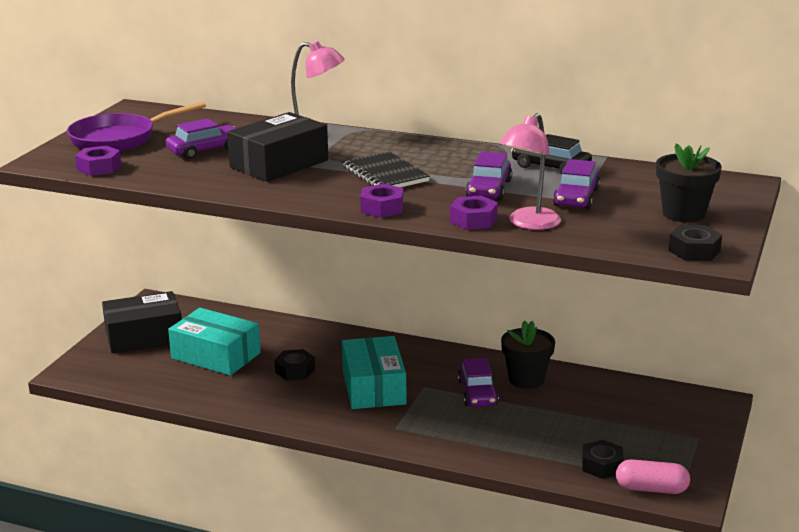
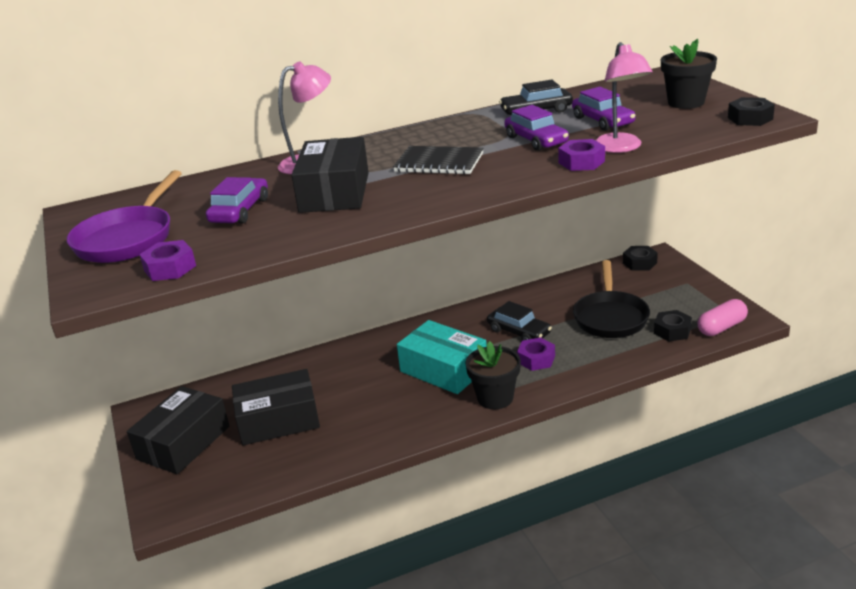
camera: 40 degrees left, 5 degrees up
turquoise box [168,308,261,376] -> black box [232,369,320,445]
black nut [274,349,315,381] -> black nut moved to [623,246,658,271]
purple nut [360,184,403,218] -> purple nut moved to [517,337,555,371]
purple car [458,358,499,407] -> black car [487,301,552,341]
black flower pot [501,320,555,389] -> black flower pot moved to [465,341,521,409]
none -> black pan [573,260,650,338]

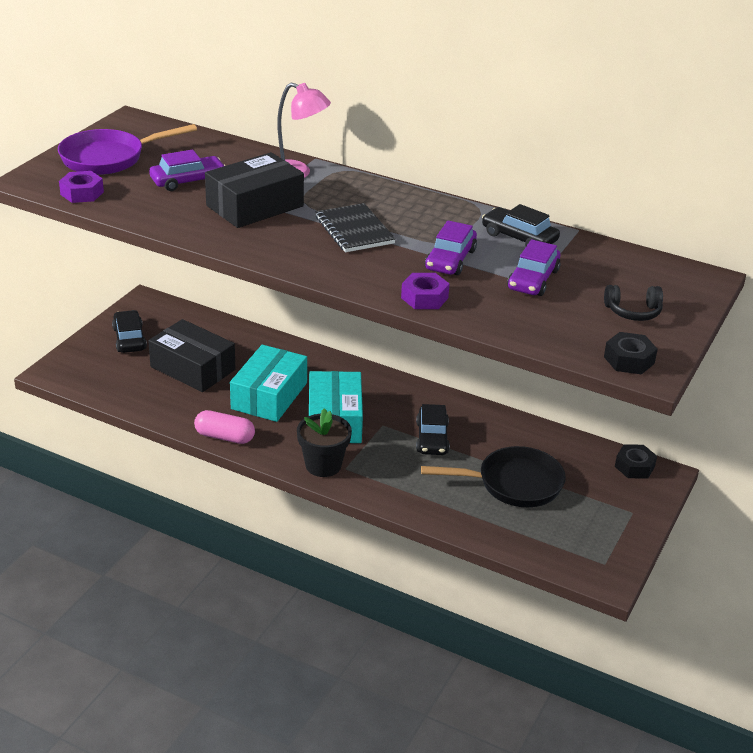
camera: 45 degrees right, 5 degrees up
black box [127,386,229,474] -> black car [112,310,147,353]
purple nut [517,337,555,371] -> none
black pan [573,260,650,338] -> black pan turned 150 degrees counterclockwise [421,446,566,507]
pink lamp [595,42,653,153] -> none
black nut [654,310,692,341] -> none
black flower pot [661,39,717,109] -> black headphones [604,285,663,321]
pink capsule [698,299,748,336] -> pink capsule moved to [194,410,255,444]
none -> turquoise box [230,345,307,422]

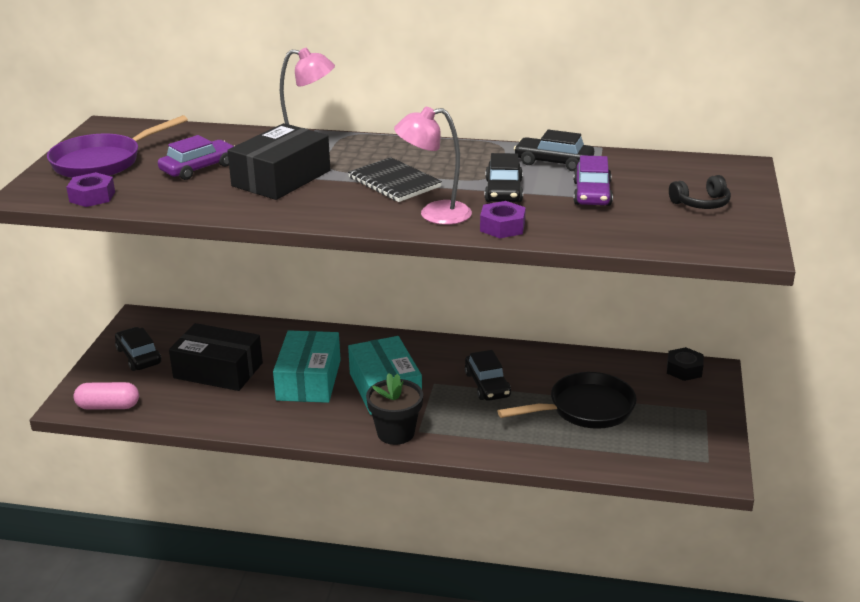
camera: 15 degrees left, 5 degrees down
pink capsule [194,410,255,444] -> pink capsule moved to [73,382,139,410]
purple car [425,220,477,275] -> black car [485,153,523,203]
black nut [604,332,658,375] -> none
none -> pink lamp [394,107,472,225]

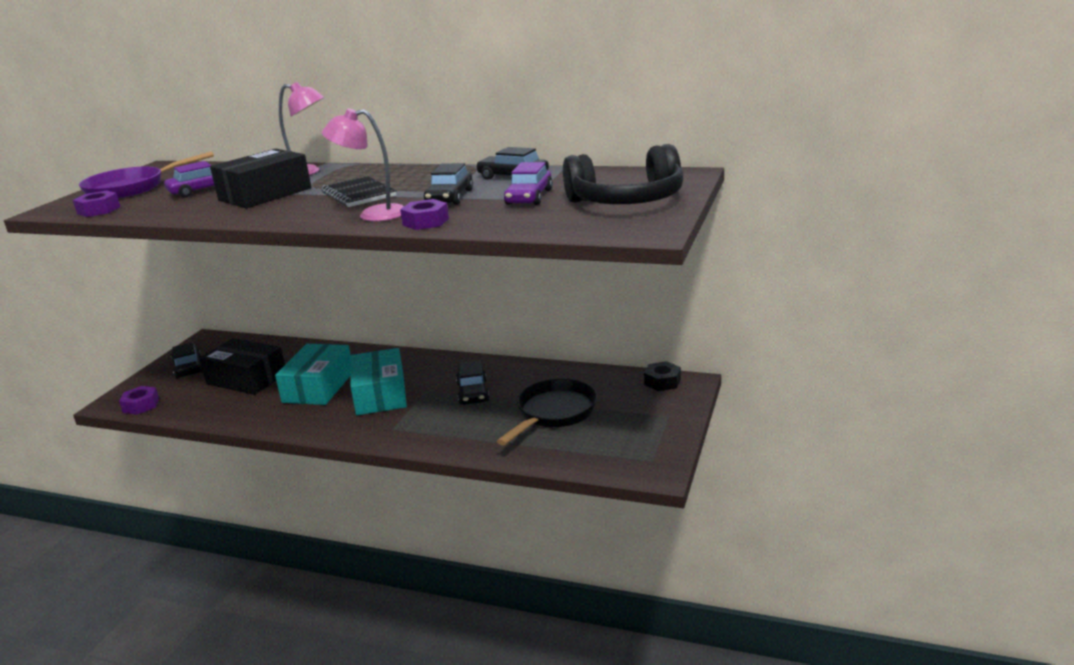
camera: 10 degrees right, 5 degrees down
pink capsule [73,382,139,410] -> purple nut [119,386,159,415]
black flower pot [366,373,423,445] -> none
black pan [498,372,637,429] -> black pan turned 45 degrees counterclockwise [497,379,597,446]
black headphones [669,175,731,209] -> black headphones [563,144,684,204], size x2.12

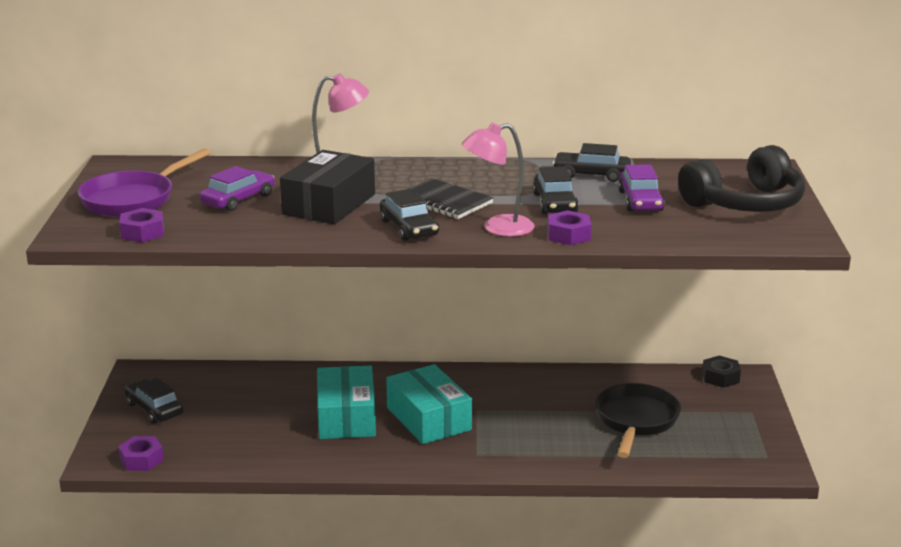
camera: 20 degrees left, 0 degrees up
black box [199,338,285,395] -> none
black car [456,360,489,405] -> black car moved to [380,189,439,241]

